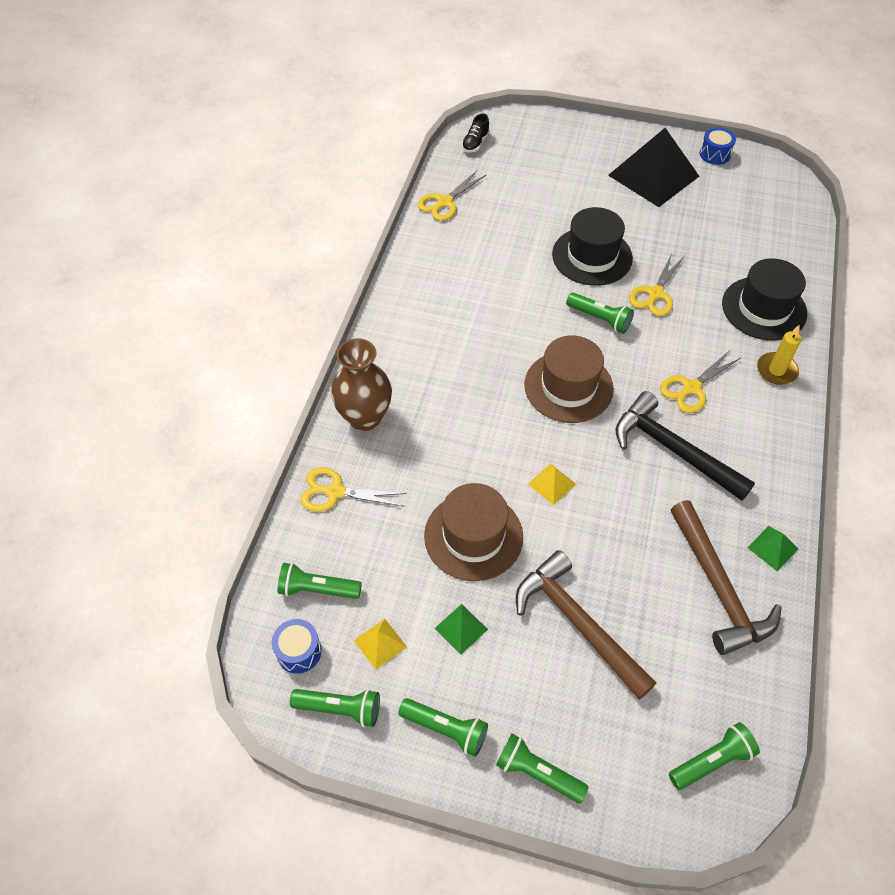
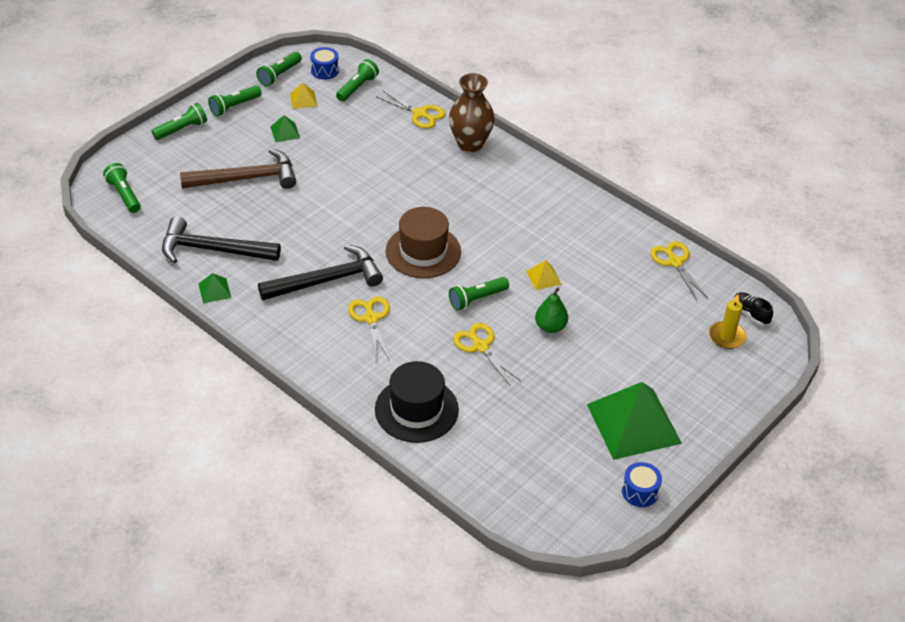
camera: 115 degrees right, 10 degrees down
yellow scissors [300,467,407,512] -> yellow scissors turned 90 degrees clockwise [377,91,445,129]
brown hat [424,483,523,581] -> none
yellow pyramid [528,463,576,505] -> yellow pyramid moved to [526,260,561,290]
black hat [552,207,633,286] -> green pear [535,287,568,333]
black pyramid [608,128,699,207] -> green pyramid [587,382,682,460]
green flashlight [669,722,760,790] -> green flashlight turned 150 degrees clockwise [103,163,141,213]
brown hammer [671,500,782,655] -> black hammer [162,216,281,263]
yellow candle [757,325,801,385] -> yellow candle moved to [709,294,746,349]

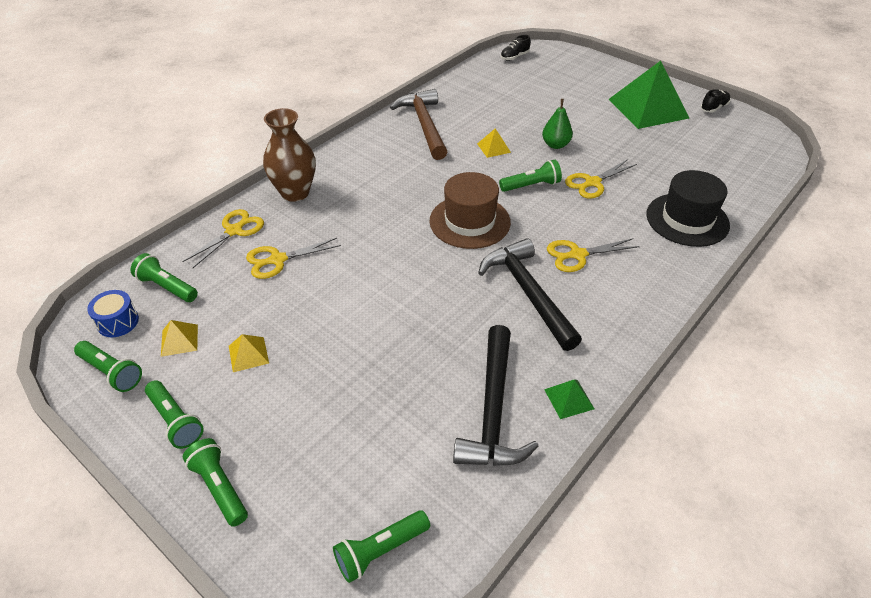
camera: 90 degrees left, 0 degrees up
brown hammer [180,149,296,189] -> brown hammer moved to [390,89,447,160]
green pyramid [270,115,300,142] -> yellow pyramid [229,334,269,372]
green flashlight [449,277,509,311] -> green flashlight turned 75 degrees counterclockwise [499,160,562,192]
blue drum [622,462,662,507] -> black shoe [700,89,731,112]
yellow scissors [650,241,708,300] -> yellow scissors moved to [246,238,341,279]
yellow candle [709,294,746,349] -> none

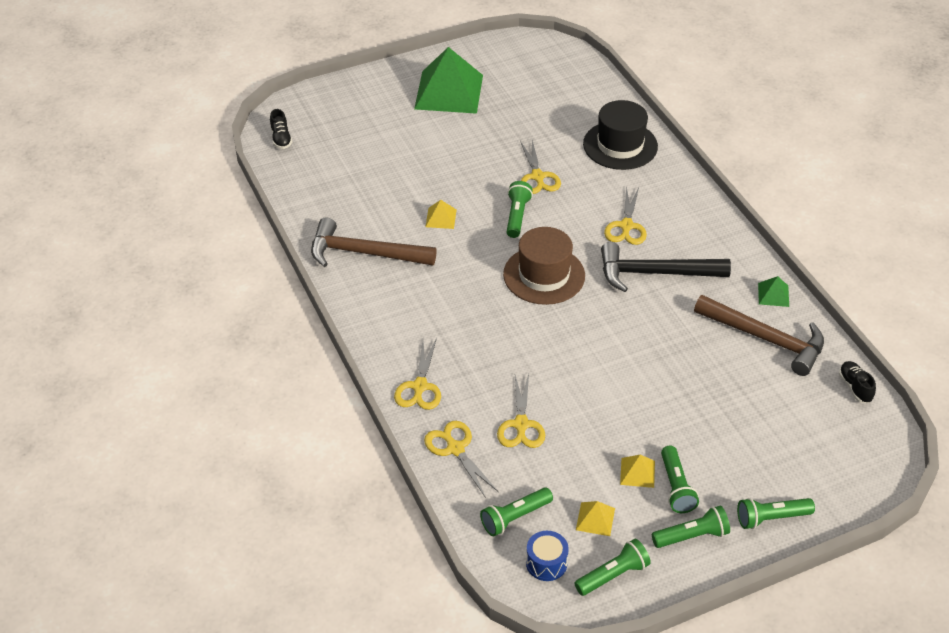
camera: 65 degrees left, 0 degrees up
brown vase [263,108,316,202] -> yellow scissors [394,338,441,410]
green flashlight [333,510,430,583] -> green flashlight moved to [661,445,699,513]
black hammer [453,325,538,466] -> brown hammer [694,295,824,376]
green pear [542,99,573,149] -> none
black shoe [700,89,731,112] -> black shoe moved to [839,361,876,403]

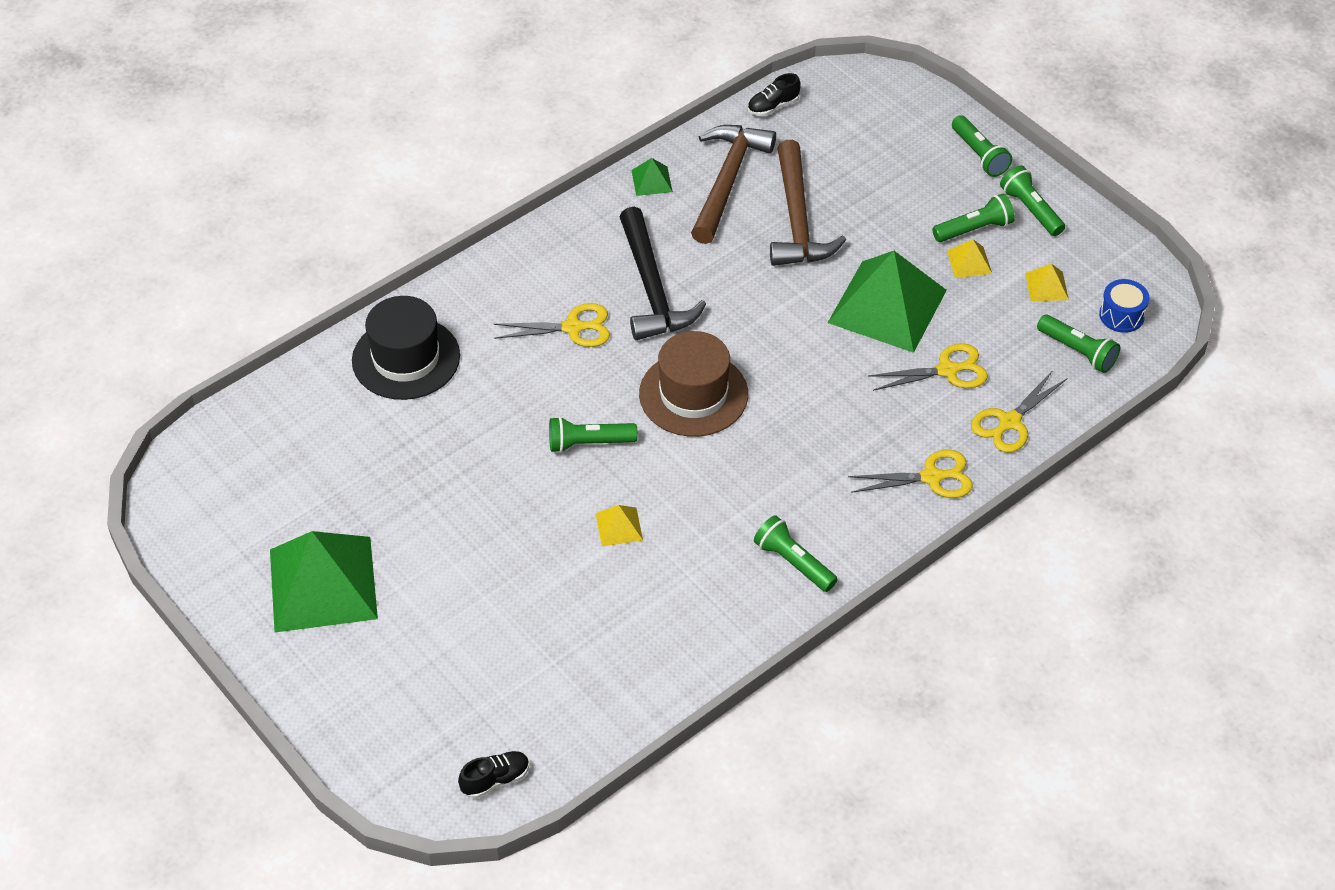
camera: 105 degrees left, 5 degrees up
brown hammer [311,218,437,267] -> brown hammer moved to [770,140,846,266]
yellow scissors [520,140,561,194] -> none
green flashlight [574,539,651,596] -> green flashlight moved to [754,515,838,592]
none -> green pyramid [828,251,947,353]

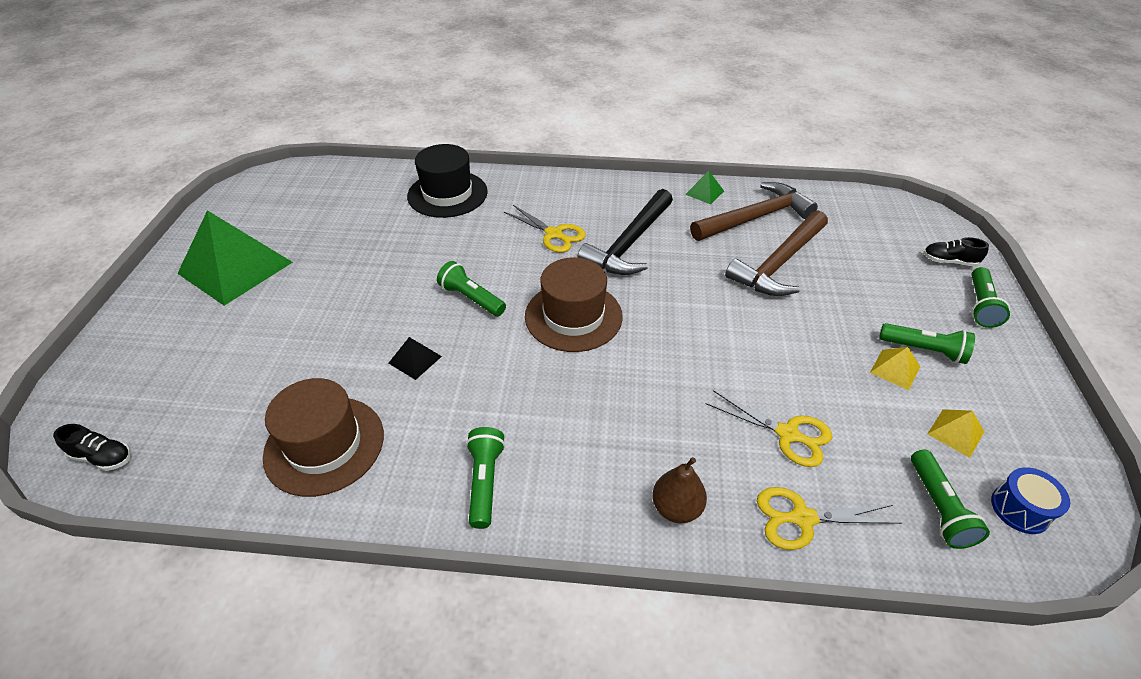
camera: 45 degrees right, 5 degrees down
yellow pyramid [596,505,643,546] -> black pyramid [388,337,442,380]
black shoe [748,73,801,116] -> black shoe moved to [923,237,989,267]
green pyramid [828,251,947,353] -> none
yellow scissors [848,450,973,498] -> brown pear [652,457,707,523]
green flashlight [1000,165,1065,236] -> none
none -> brown hat [263,378,384,497]

